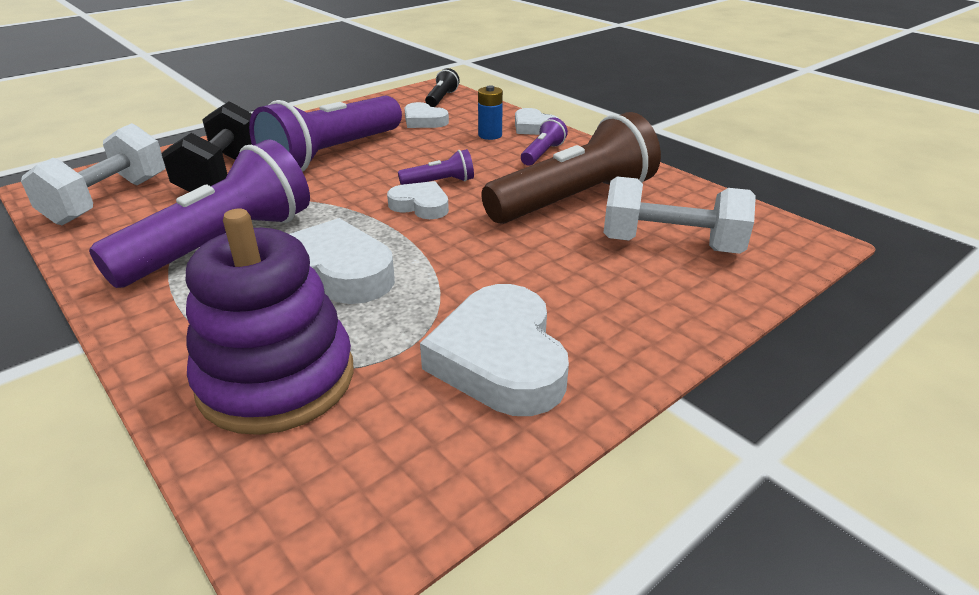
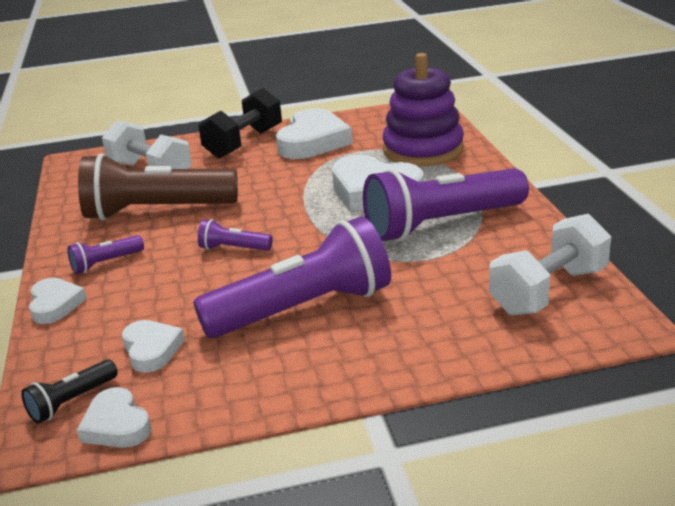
camera: 150 degrees left, 5 degrees down
black dumbbell [161,101,252,192] -> black dumbbell moved to [199,88,282,158]
white heart [387,181,449,219] -> white heart moved to [77,387,152,448]
blue battery [478,85,503,140] -> none

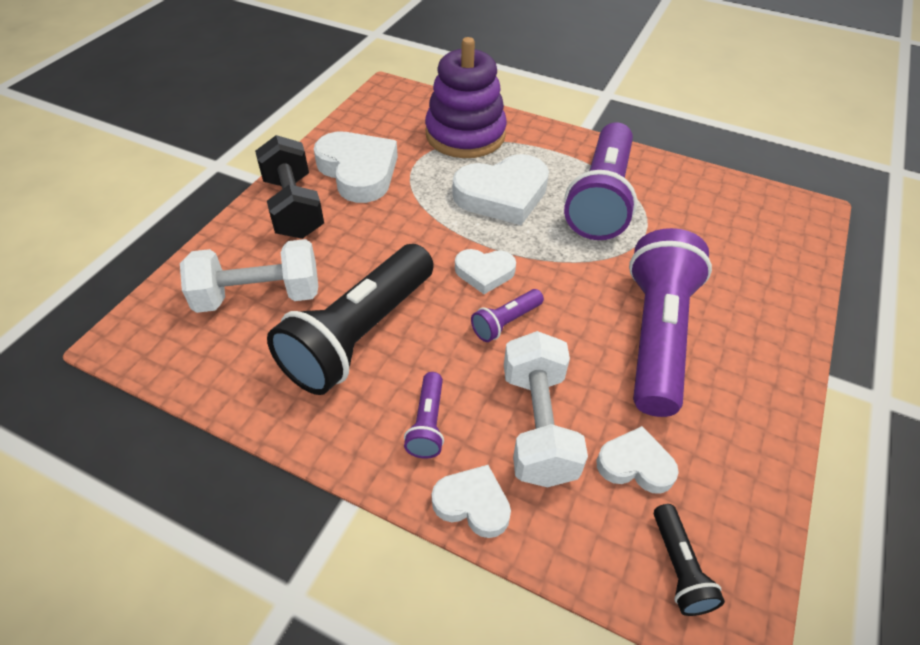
camera: 55 degrees left, 20 degrees up
white heart [77,387,152,448] -> white heart moved to [455,249,516,294]
brown flashlight [78,153,238,220] -> black flashlight [267,244,434,395]
white dumbbell [489,214,611,315] -> white dumbbell moved to [504,331,588,488]

